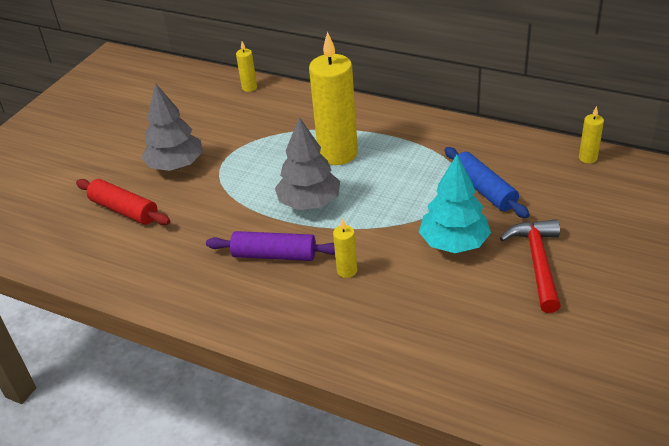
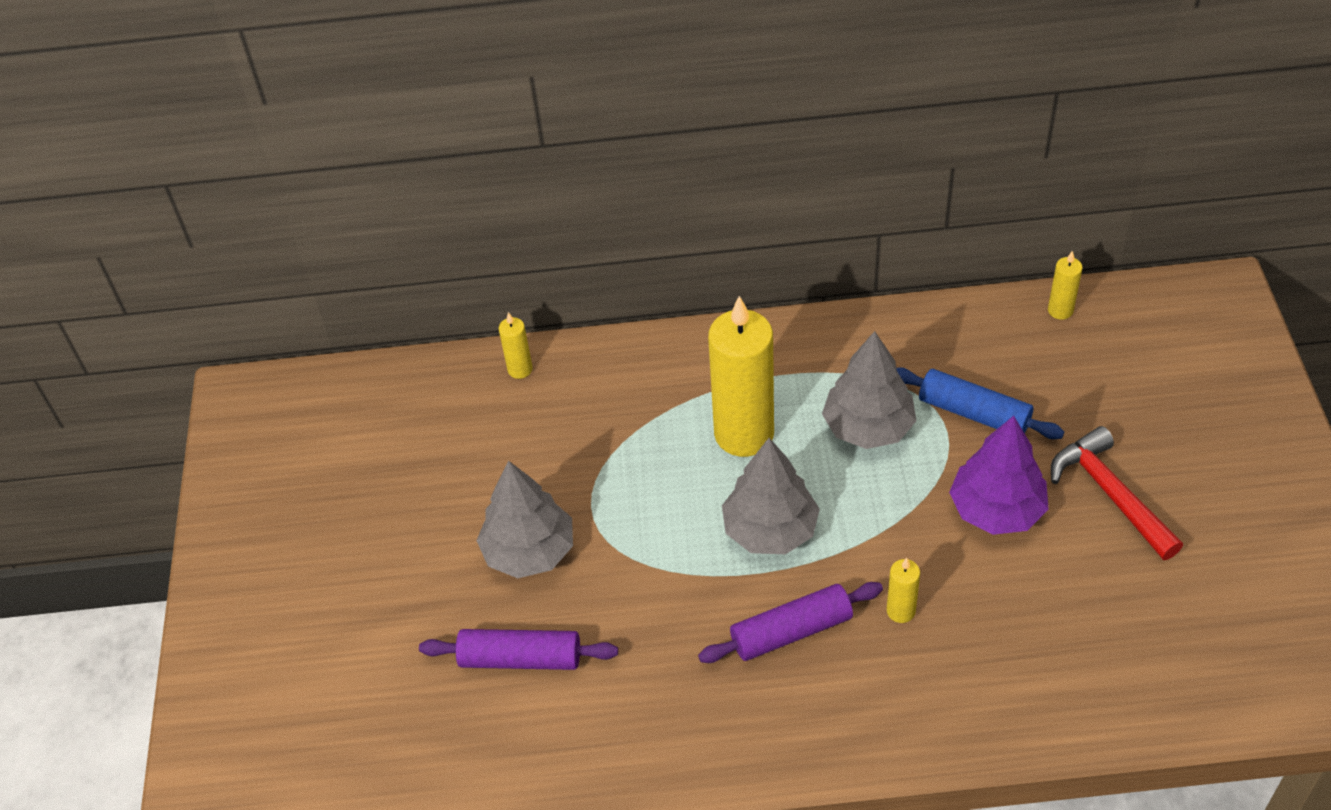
camera: 30 degrees left, 10 degrees up
red rolling pin [76,179,170,225] -> purple rolling pin [419,629,618,670]
turquoise tree [419,155,491,253] -> purple tree [949,416,1049,535]
none -> grey tree [822,331,916,449]

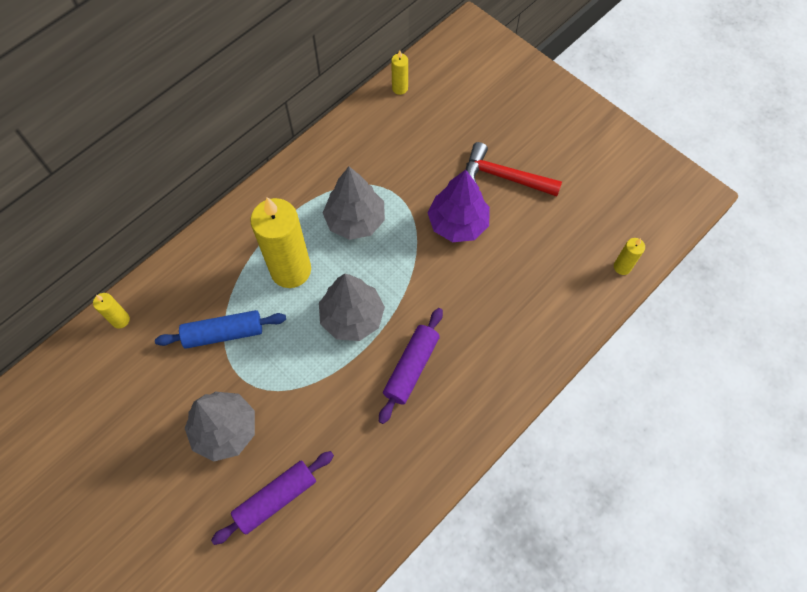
camera: 45 degrees left, 15 degrees up
yellow candle [887,558,920,623] -> yellow candle moved to [614,238,645,275]
blue rolling pin [897,367,1064,439] -> blue rolling pin moved to [155,310,286,349]

